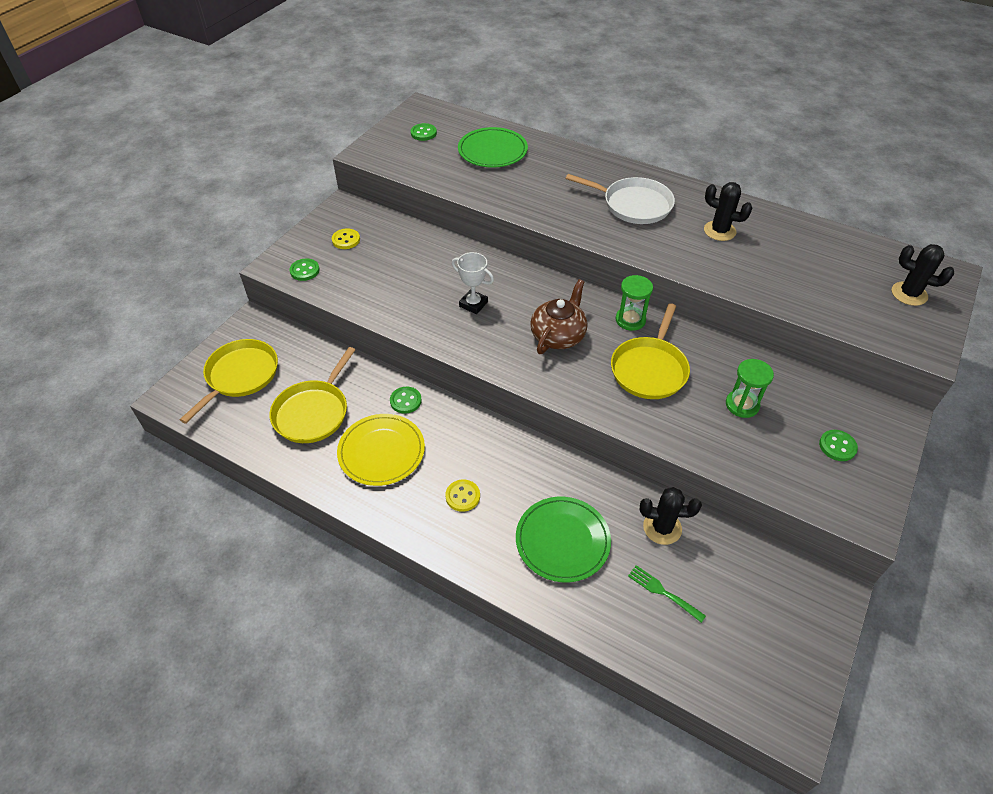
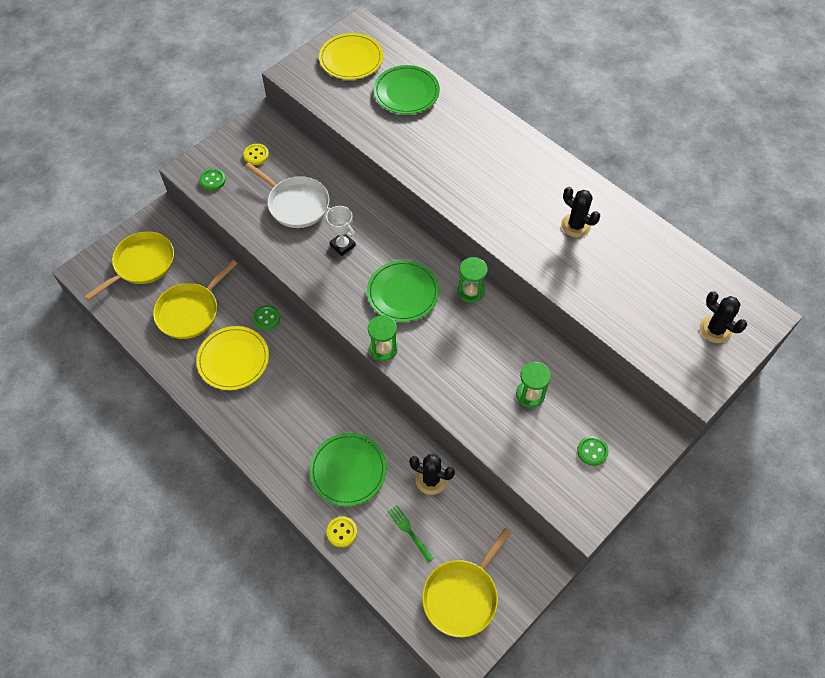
camera: 15 degrees right, 10 degrees up
green button [411,123,437,141] -> yellow plate [319,33,383,80]
yellow button [445,480,480,512] -> yellow button moved to [327,516,357,547]
brown teapot [530,279,588,354] -> green plate [367,260,439,322]
white pan [566,174,675,224] -> white pan moved to [245,163,330,228]
yellow pan [611,303,690,399] -> yellow pan moved to [422,528,512,637]
none -> green hourglass [368,315,398,361]

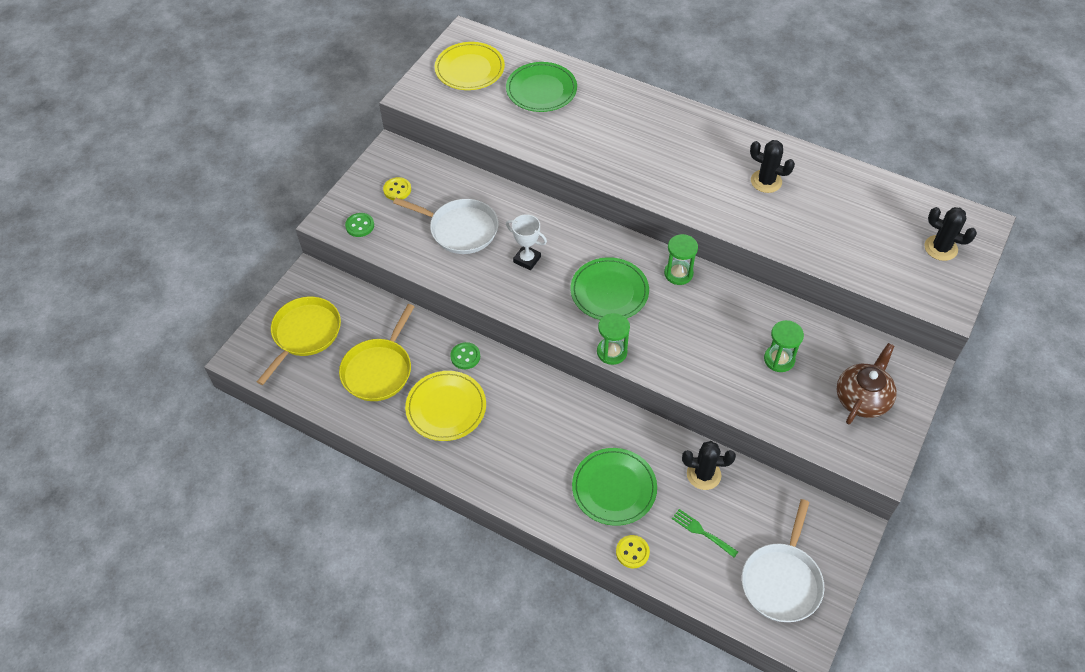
camera: 15 degrees left, 5 degrees down
yellow pan [422,528,512,637] -> white pan [742,499,824,622]
green button [577,436,609,466] -> brown teapot [837,343,897,425]

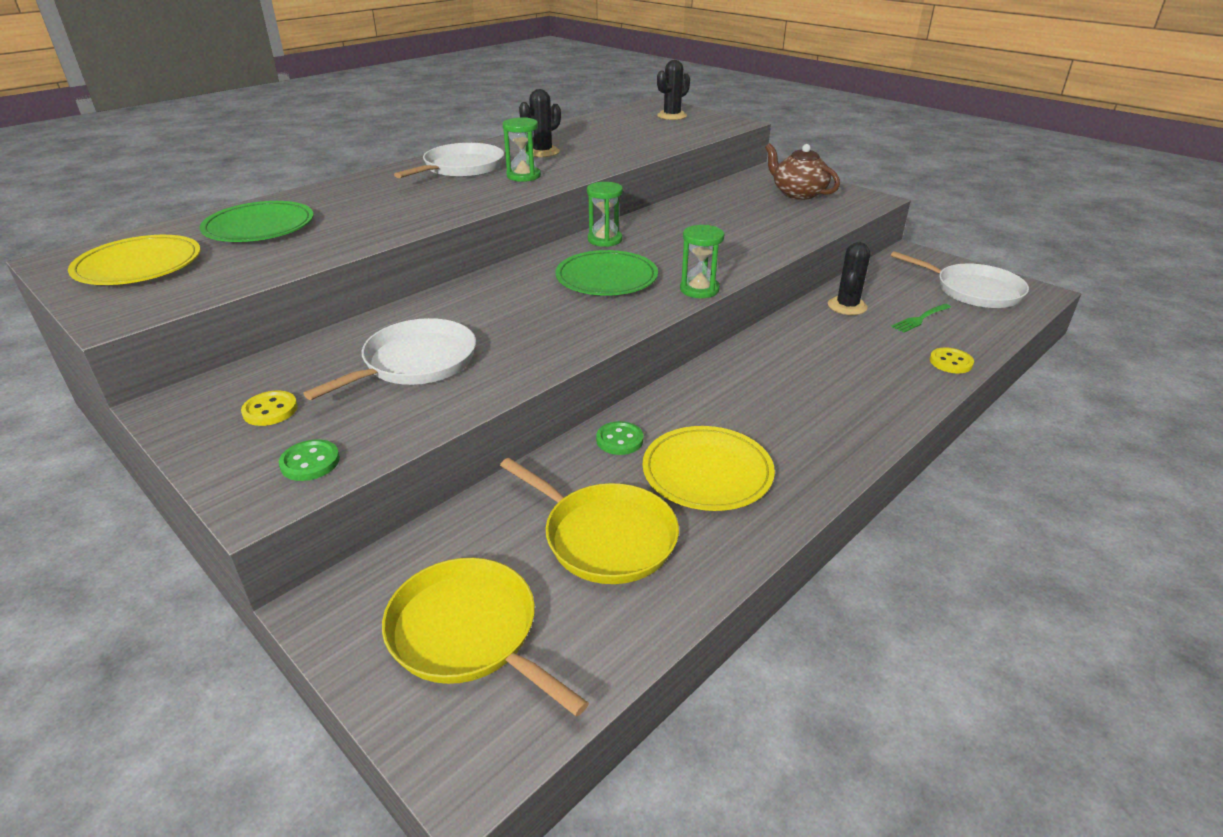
camera: 75 degrees left, 20 degrees down
white trophy [506,214,547,270] -> none
green plate [572,448,657,526] -> none
green hourglass [764,320,804,372] -> green hourglass moved to [503,118,541,182]
none -> white pan [394,143,504,178]

